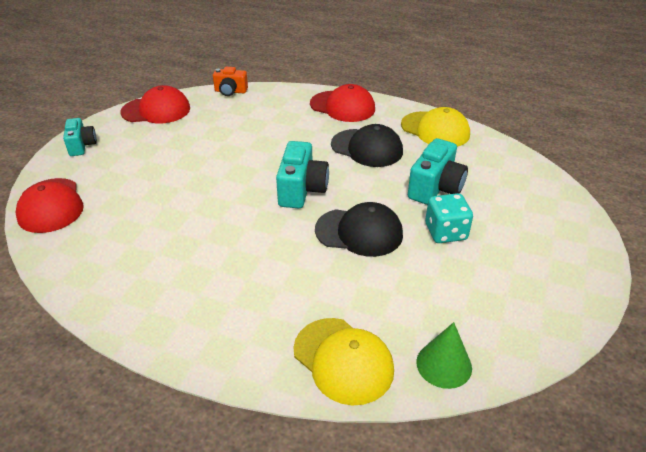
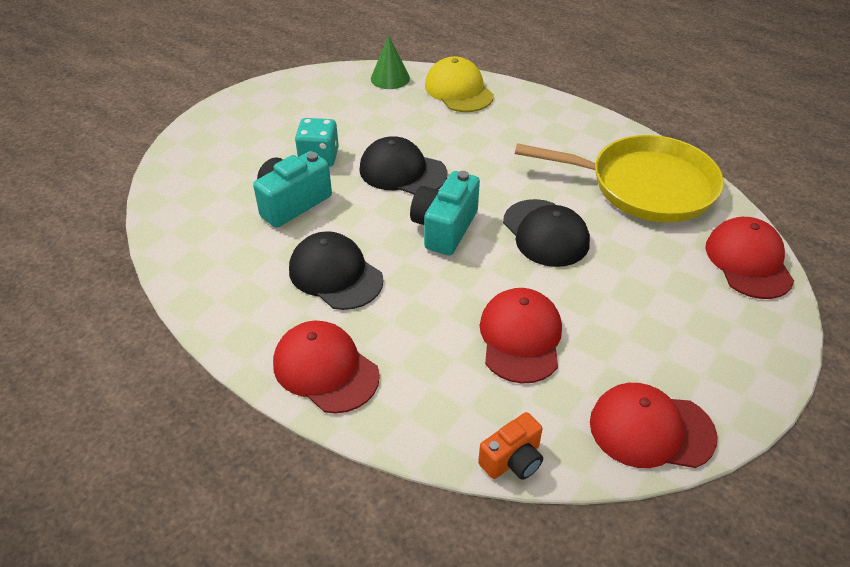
camera: 165 degrees left, 5 degrees up
turquoise camera [63,118,97,156] -> none
orange camera [213,67,248,96] -> orange camera turned 120 degrees clockwise [478,412,543,480]
yellow cap [401,107,470,147] -> none
none -> red cap [480,288,562,384]
none -> black cap [503,199,590,267]
none -> yellow pan [515,135,724,222]

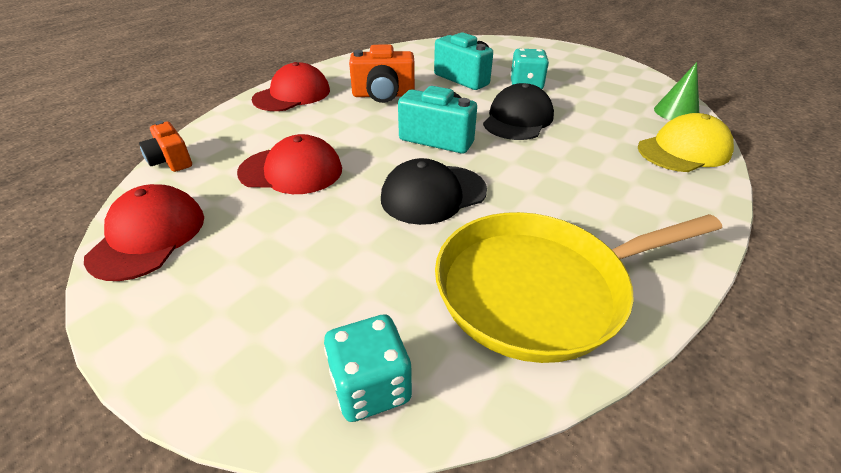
camera: 90 degrees right, 5 degrees down
black cap [289,231,383,310] -> orange camera [349,44,415,103]
yellow pan [515,135,724,222] -> yellow pan turned 60 degrees clockwise [435,212,722,363]
red cap [705,217,794,299] -> turquoise dice [324,314,412,422]

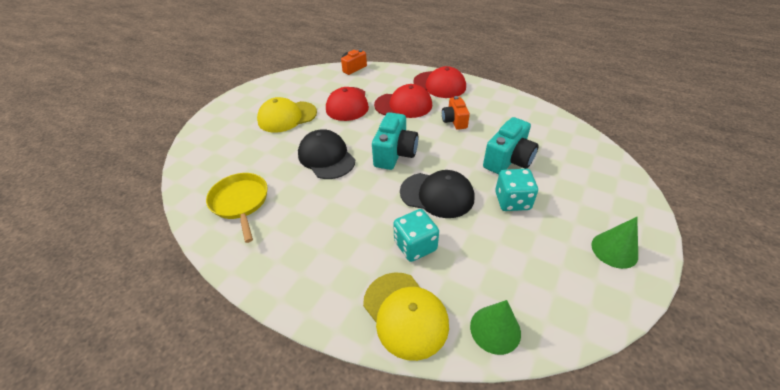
camera: 85 degrees right, 5 degrees up
red cap [84,184,204,281] -> red cap moved to [374,84,432,118]
turquoise dice [324,314,412,422] -> turquoise dice moved to [393,209,439,262]
orange camera [349,44,415,103] -> orange camera [442,96,470,130], size x0.64
yellow pan [435,212,722,363] -> yellow pan [206,173,268,243], size x0.59
none -> yellow cap [257,97,317,133]
none -> green cone [591,217,638,269]

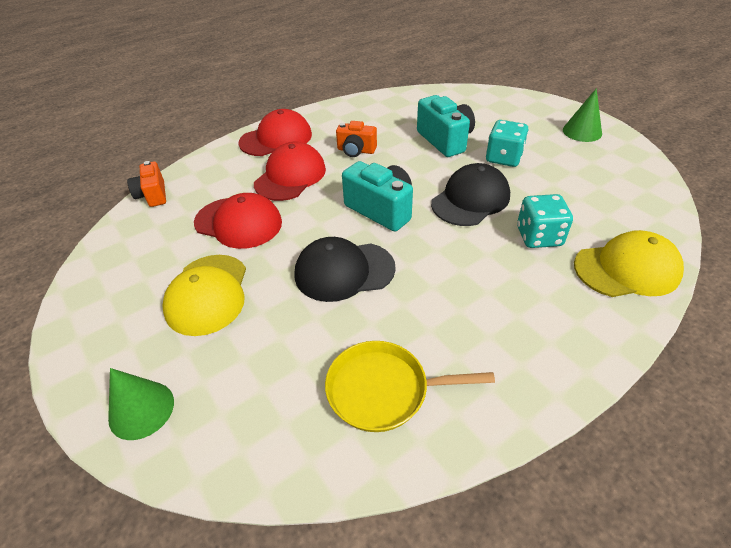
camera: 65 degrees left, 0 degrees up
green cone [470,300,521,355] -> green cone moved to [108,368,174,440]

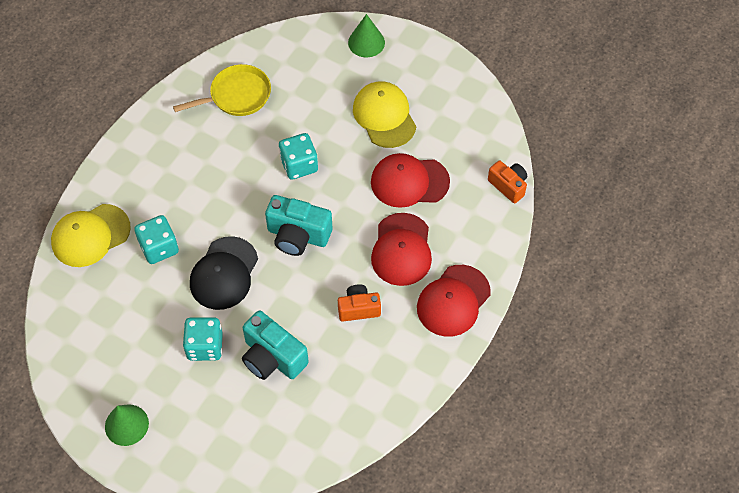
camera: 155 degrees right, 15 degrees up
black cap [295,237,396,302] -> turquoise dice [279,133,318,180]

